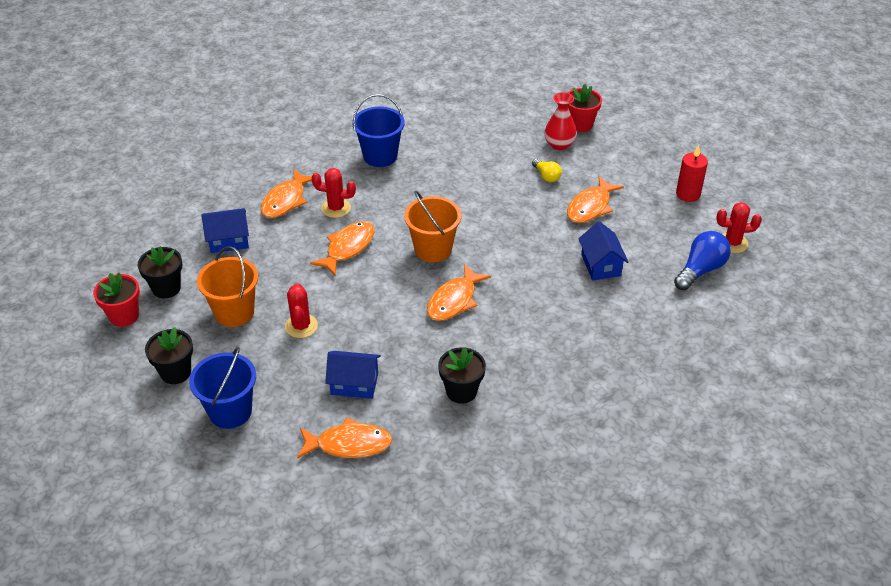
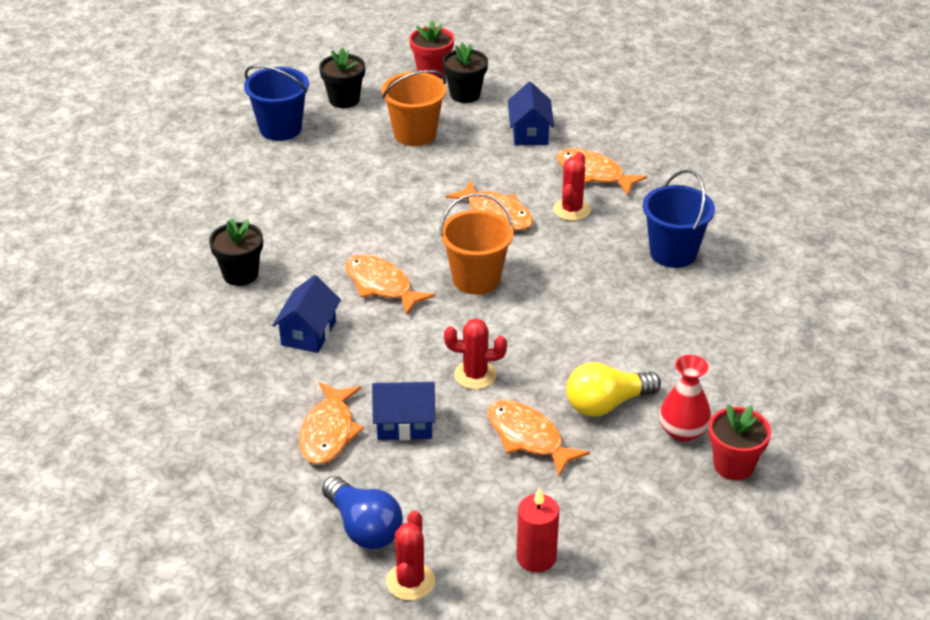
camera: 100 degrees right, 5 degrees down
red cactus [285,283,318,338] -> red cactus moved to [444,318,507,389]
orange fish [297,417,392,458] -> orange fish moved to [299,382,364,464]
blue house [325,351,381,399] -> blue house moved to [272,275,341,353]
yellow light bulb [532,159,562,182] -> yellow light bulb [566,362,661,417], size x1.73

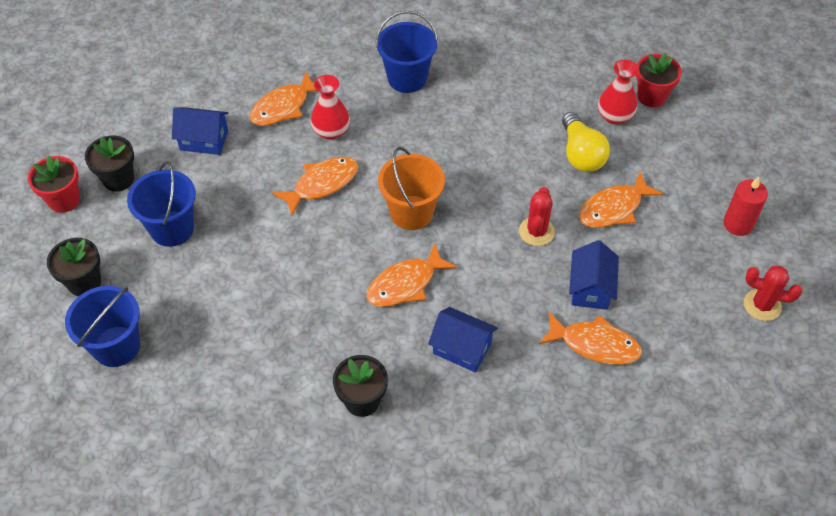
camera: 80 degrees left, 15 degrees up
blue light bulb [322,476,403,549] -> none
orange bucket [382,70,447,146] -> blue bucket [127,161,196,247]
red cactus [553,152,591,221] -> red vase [311,75,350,140]

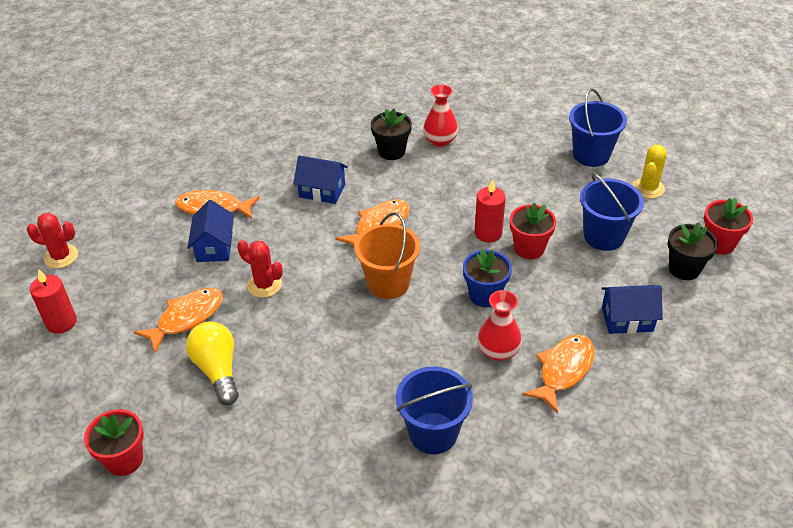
camera: 170 degrees right, 10 degrees down
black flower pot [47,238,101,296] -> yellow cactus [633,145,667,199]
orange fish [272,156,358,216] -> blue flower pot [463,248,512,307]
red cactus [519,187,555,246] -> red cactus turned 60 degrees counterclockwise [237,240,283,298]
red vase [598,60,639,125] -> red vase moved to [423,84,458,147]
none -> red candle [475,179,506,242]
none -> red flower pot [510,203,556,259]

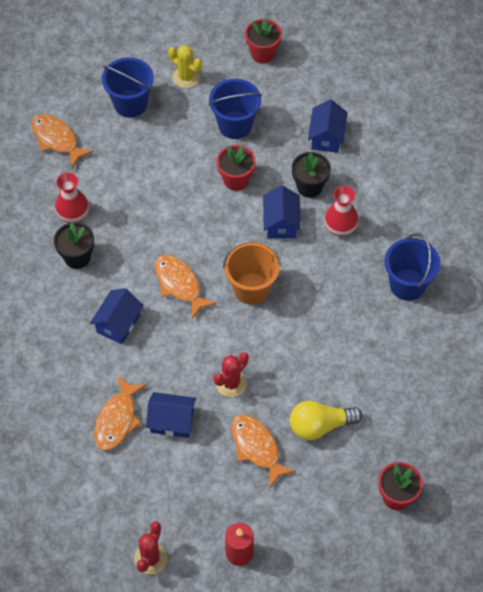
camera: 80 degrees left, 15 degrees up
blue flower pot [463,248,512,307] -> blue house [263,185,301,238]
red candle [475,179,506,242] -> none
orange fish [522,335,595,413] -> orange fish moved to [31,114,94,168]
black flower pot [668,222,718,280] -> black flower pot moved to [292,152,331,198]

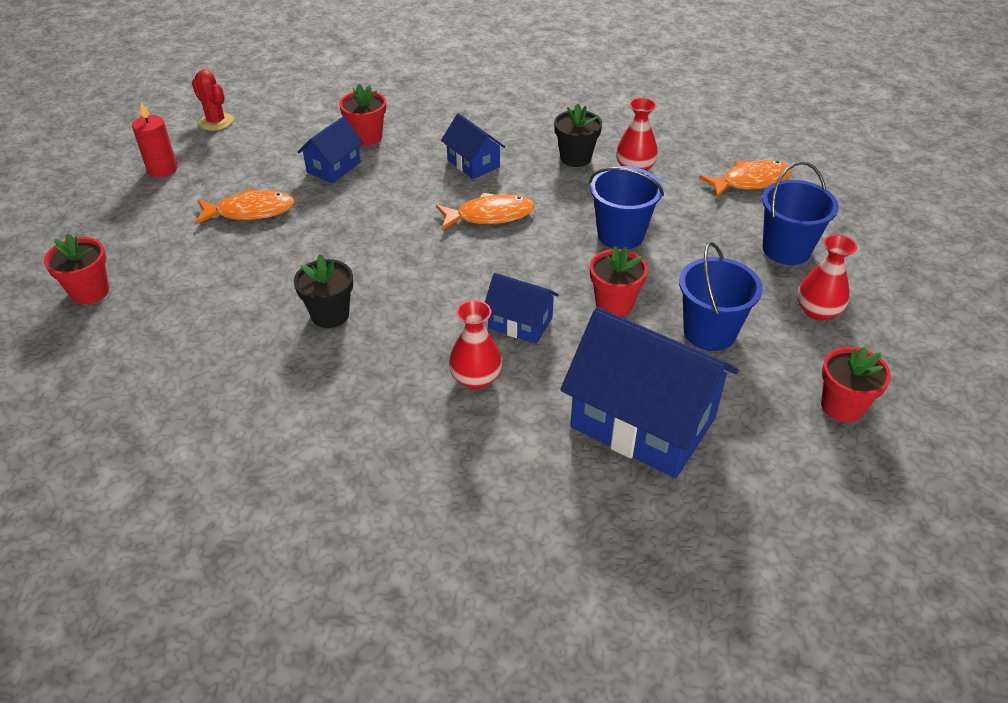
camera: 115 degrees right, 15 degrees down
orange fish [94,376,146,451] -> red flower pot [339,84,386,146]
yellow cactus [168,45,202,88] -> red vase [797,235,857,321]
red cactus [214,352,249,397] -> none
orange bucket [223,240,281,305] -> none
yellow light bulb [290,400,362,440] -> none
black flower pot [292,152,331,198] -> black flower pot moved to [294,254,353,328]
blue house [308,100,348,153] -> blue house [560,307,739,478], size x2.00
blue bucket [384,233,440,301] -> blue bucket moved to [589,166,664,249]

